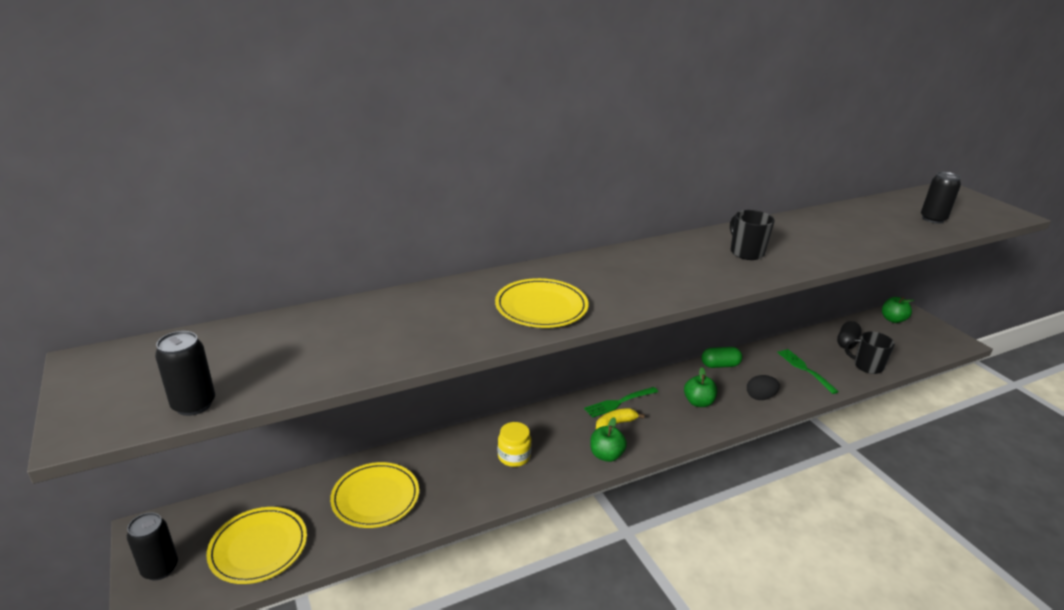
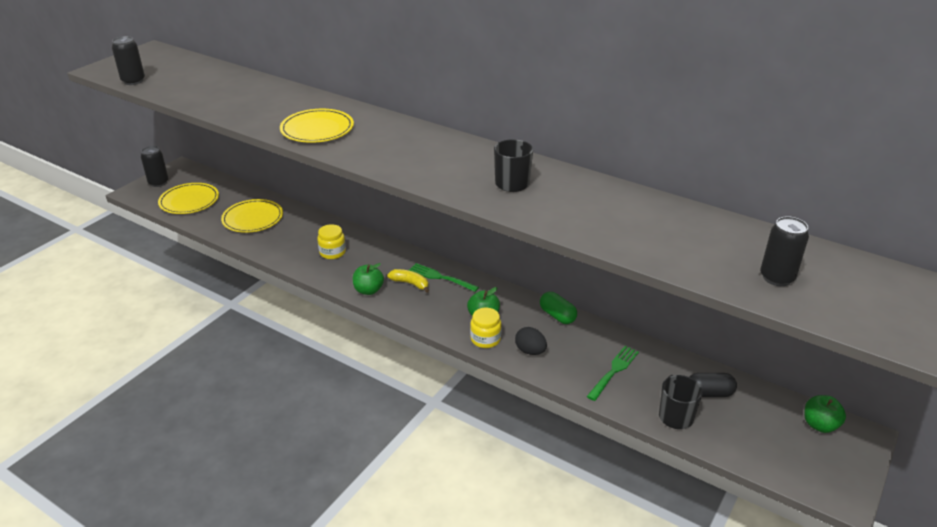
camera: 60 degrees right, 5 degrees up
none -> yellow jar [470,308,502,348]

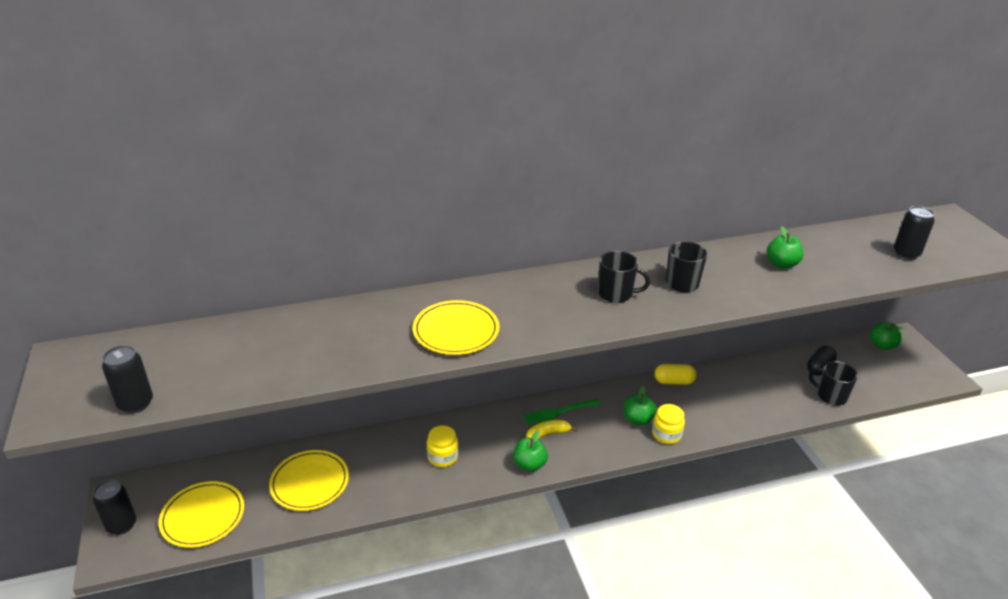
camera: 50 degrees left, 0 degrees up
black egg [515,327,547,355] -> none
green capsule [540,292,577,324] -> yellow capsule [655,364,697,385]
green fork [587,346,639,401] -> none
none -> black mug [598,251,650,303]
none -> green apple [767,226,804,269]

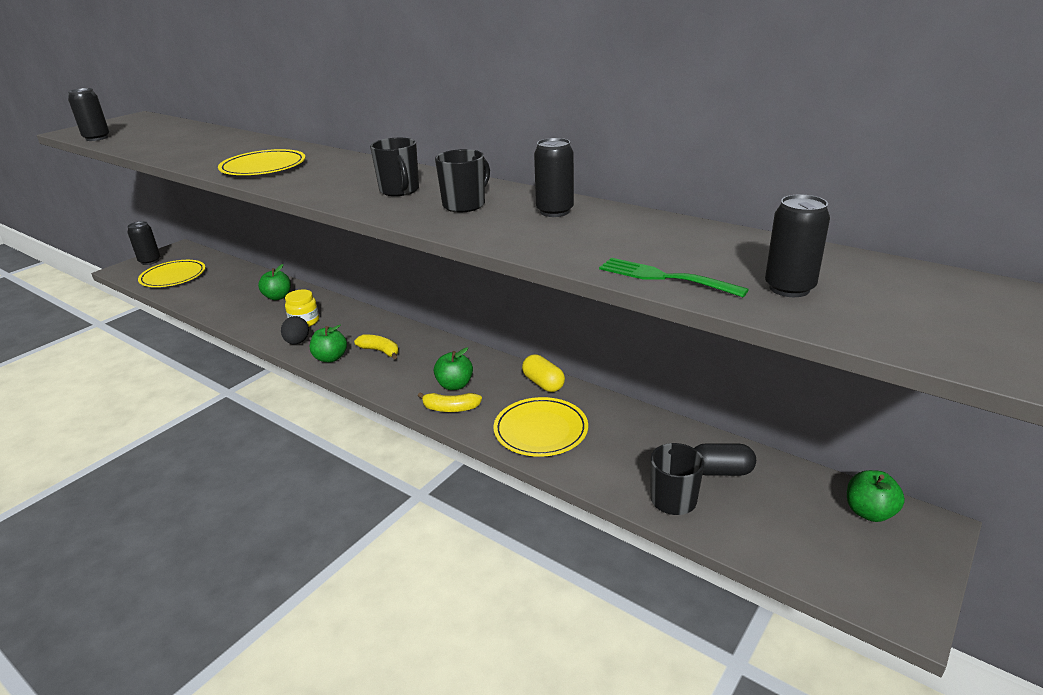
camera: 55 degrees right, 5 degrees down
yellow plate [269,450,349,511] -> yellow plate moved to [494,397,588,457]
green fork [523,399,601,425] -> green fork moved to [599,258,749,297]
yellow jar [652,404,685,444] -> yellow banana [418,392,482,412]
green apple [767,226,804,269] -> green apple moved to [258,264,291,300]
none -> black egg [281,316,309,344]
none -> black can [534,138,574,217]

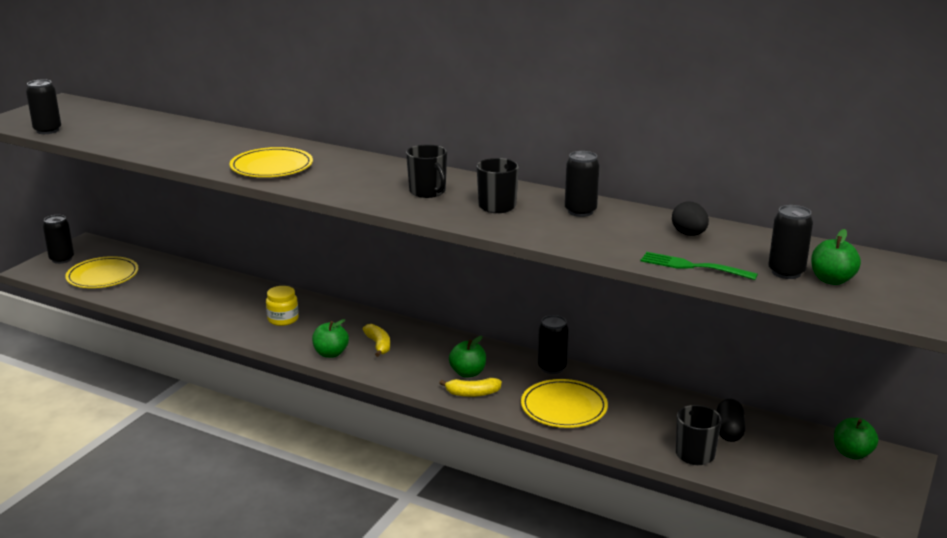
camera: 10 degrees left, 5 degrees down
green apple [258,264,291,300] -> green apple moved to [811,229,861,285]
black egg [281,316,309,344] -> black egg moved to [672,202,709,236]
yellow banana [354,334,399,359] -> yellow banana turned 45 degrees clockwise [363,324,390,357]
yellow capsule [522,354,565,392] -> black can [538,315,569,374]
black capsule [694,443,756,476] -> black capsule turned 75 degrees counterclockwise [717,399,745,442]

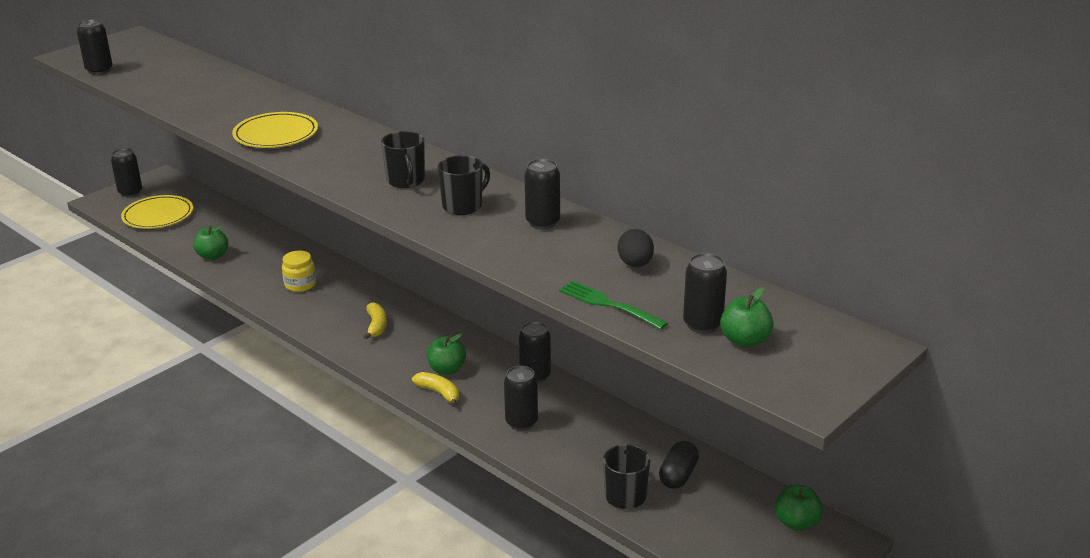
camera: 15 degrees right, 5 degrees up
green apple [312,319,349,358] -> green apple moved to [193,225,228,260]
yellow banana [439,378,502,397] -> yellow banana turned 150 degrees counterclockwise [412,372,459,407]
yellow plate [521,379,608,428] -> black can [504,366,538,431]

